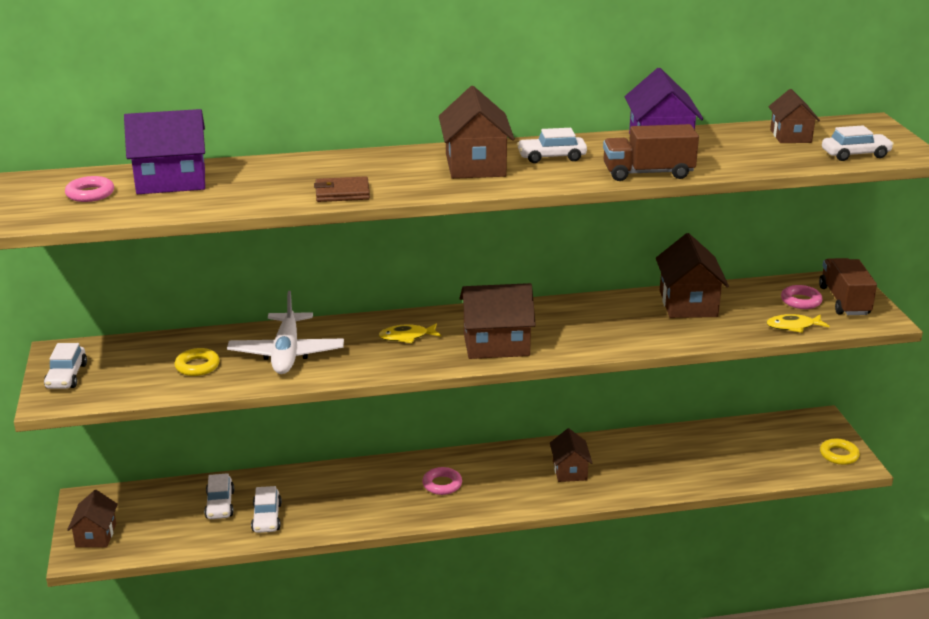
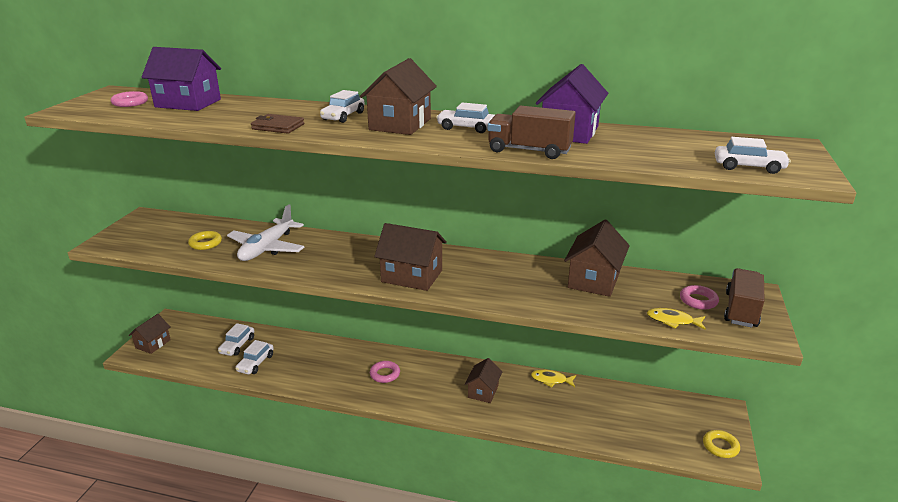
camera: 25 degrees right, 0 degrees up
white car [44,343,87,389] -> white car moved to [320,90,365,123]
yellow fish [378,323,441,343] -> yellow fish moved to [531,369,576,388]
brown house [768,89,820,143] -> none

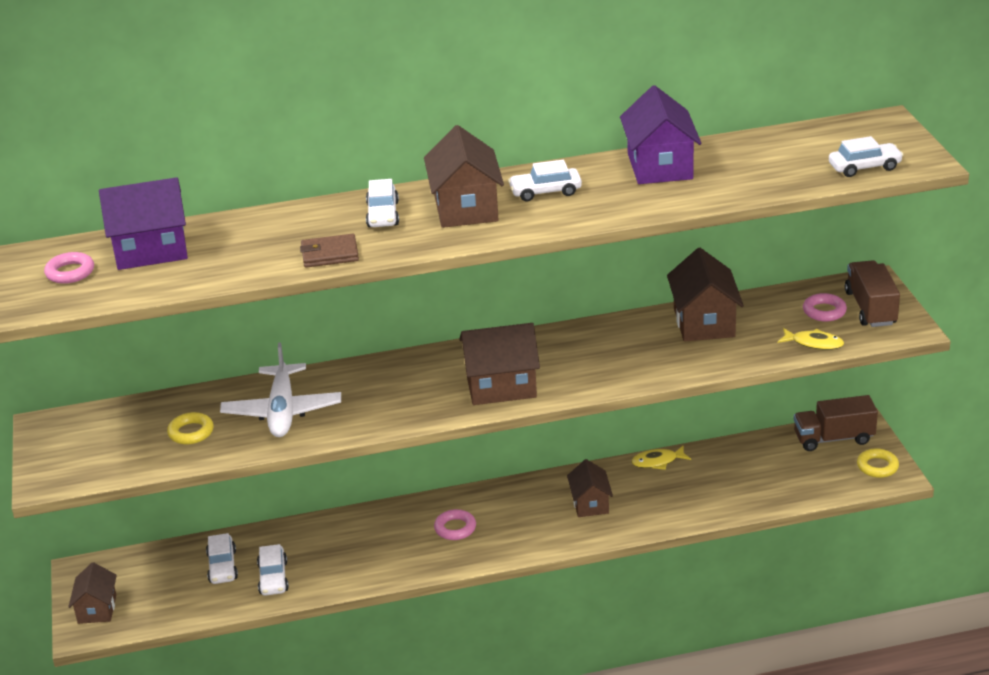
camera: 25 degrees left, 5 degrees up
brown truck [488,106,576,159] -> brown truck moved to [794,395,878,451]
yellow fish [647,308,706,330] -> yellow fish turned 150 degrees counterclockwise [778,328,844,350]

